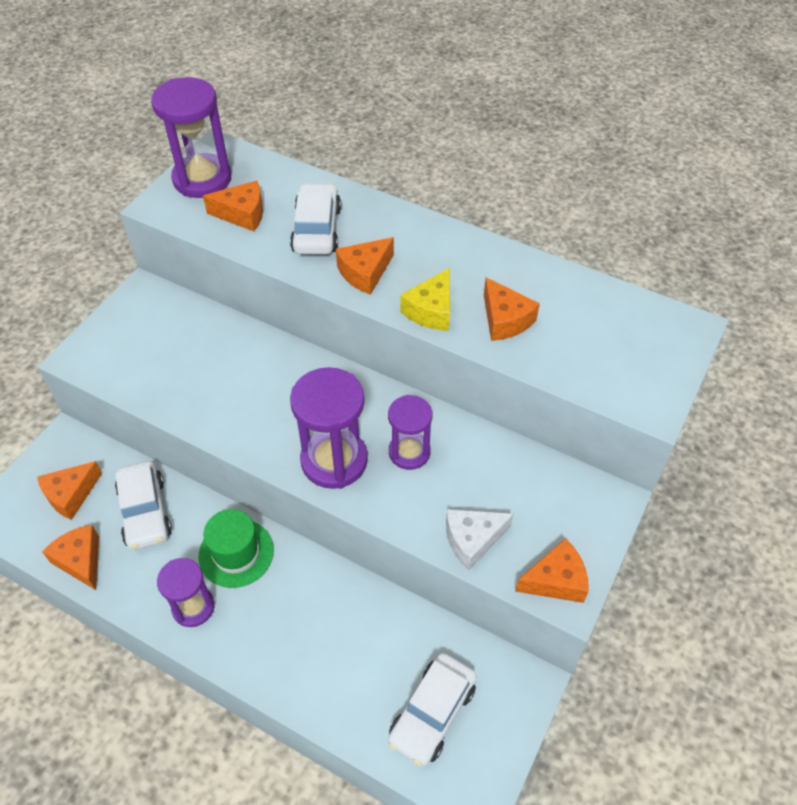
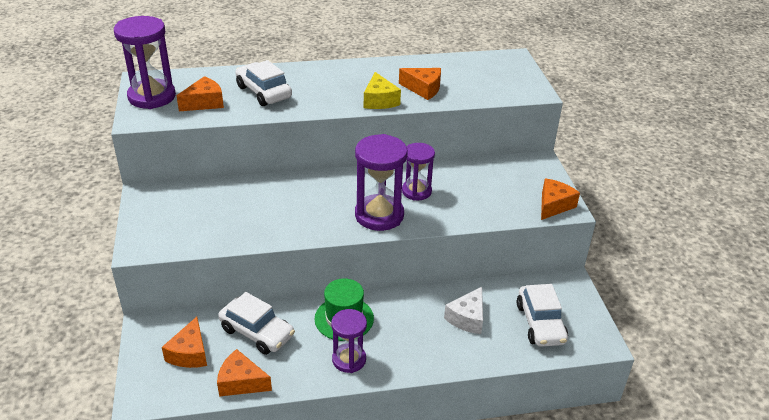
camera: 40 degrees left, 15 degrees down
orange cheese [336,237,394,295] -> none
white cheese [446,509,514,570] -> white cheese moved to [444,287,483,334]

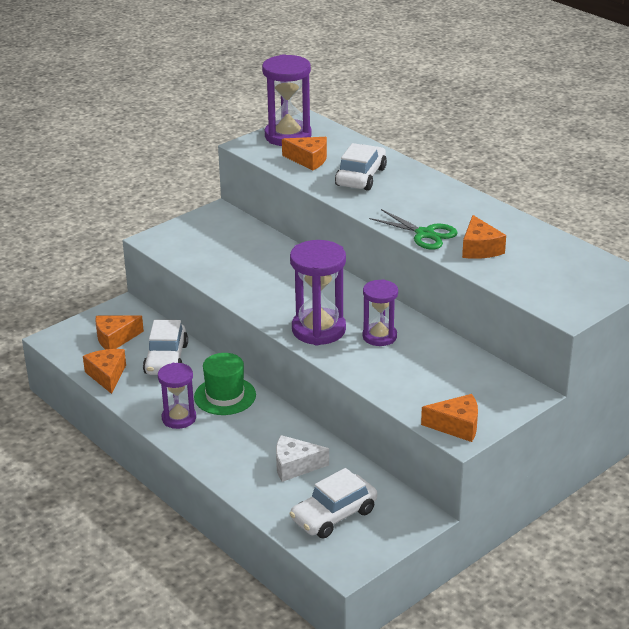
camera: 60 degrees right, 5 degrees down
yellow cheese [364,72,401,109] -> green scissors [369,209,458,250]

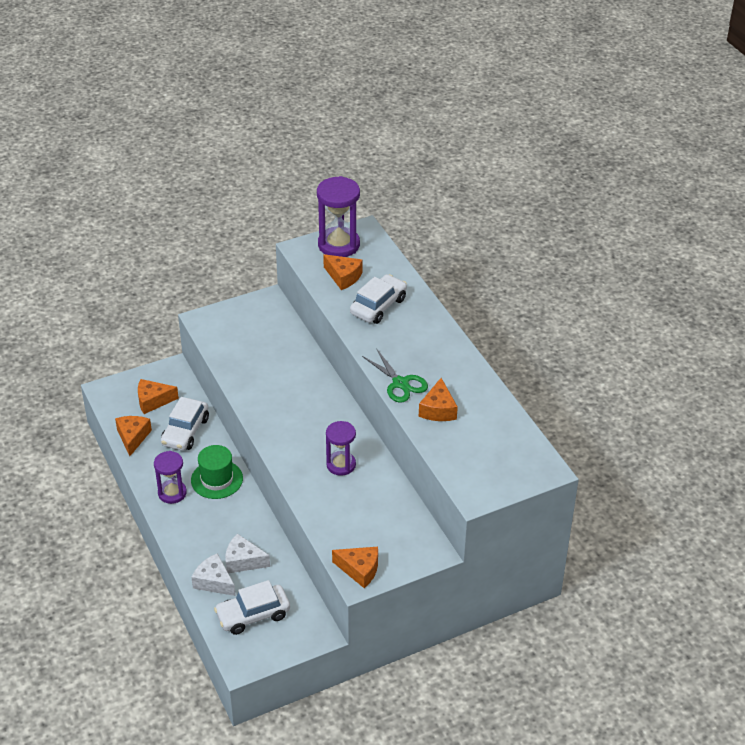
camera: 15 degrees right, 10 degrees up
purple hourglass [290,240,346,345] -> none
none -> white cheese [191,553,236,596]

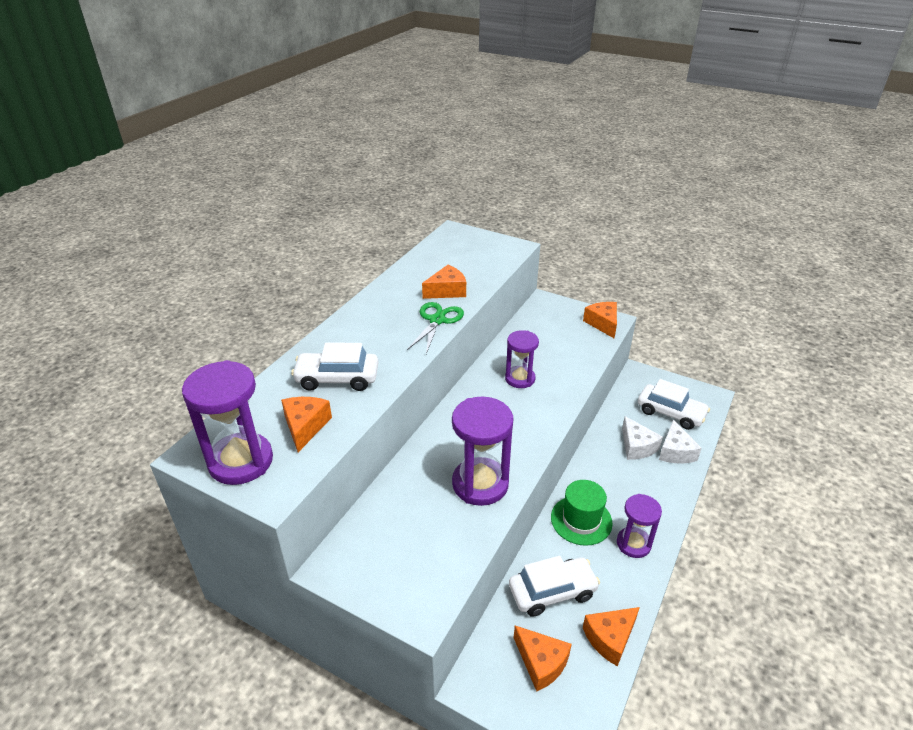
camera: 125 degrees left, 5 degrees down
none -> purple hourglass [452,397,513,506]

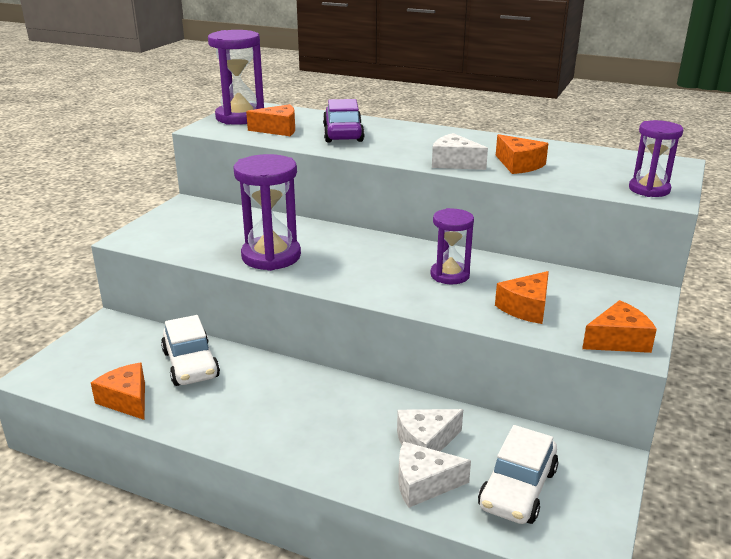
camera: 85 degrees right, 10 degrees down
white car [291,342,379,391] -> purple car [323,99,365,143]
green scissors [407,302,464,354] -> white cheese [432,133,488,170]
orange cheese [514,626,572,691] -> orange cheese moved to [495,271,549,324]
green hat [551,480,613,546] -> none
purple hourglass [617,494,662,558] -> purple hourglass moved to [629,120,683,197]

